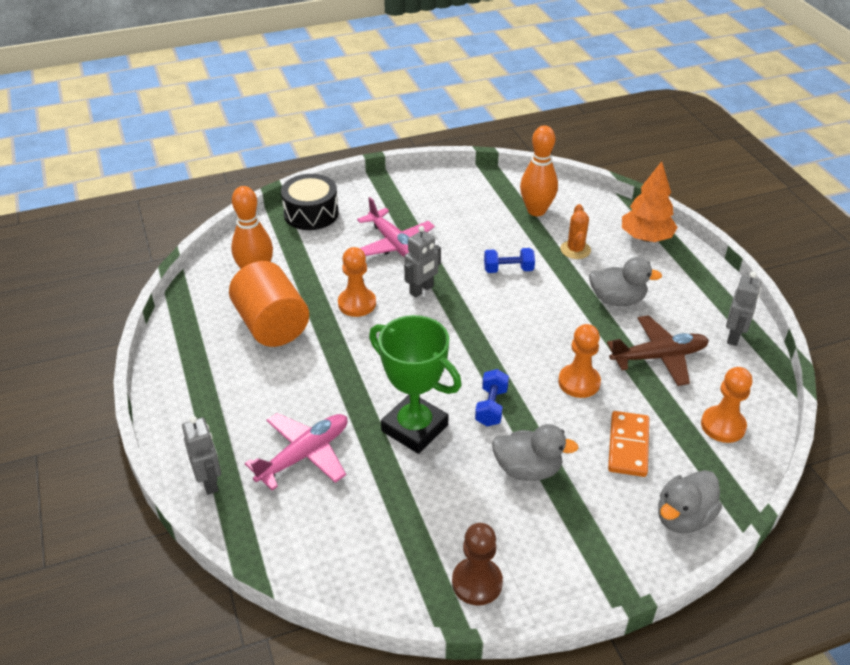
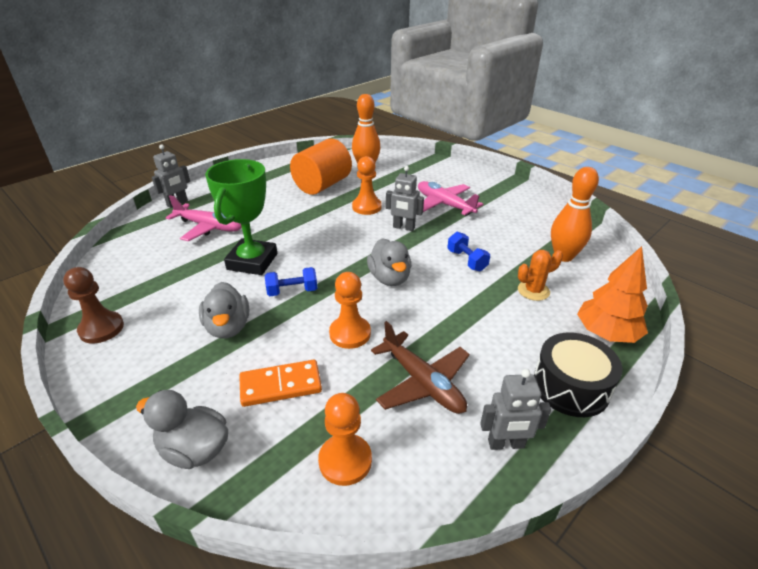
camera: 65 degrees right, 5 degrees down
black drum [281,174,339,230] -> black drum moved to [534,332,623,417]
pink plane [357,197,435,258] -> pink plane turned 105 degrees clockwise [418,181,483,216]
grey duck [589,257,662,306] -> grey duck moved to [367,238,412,286]

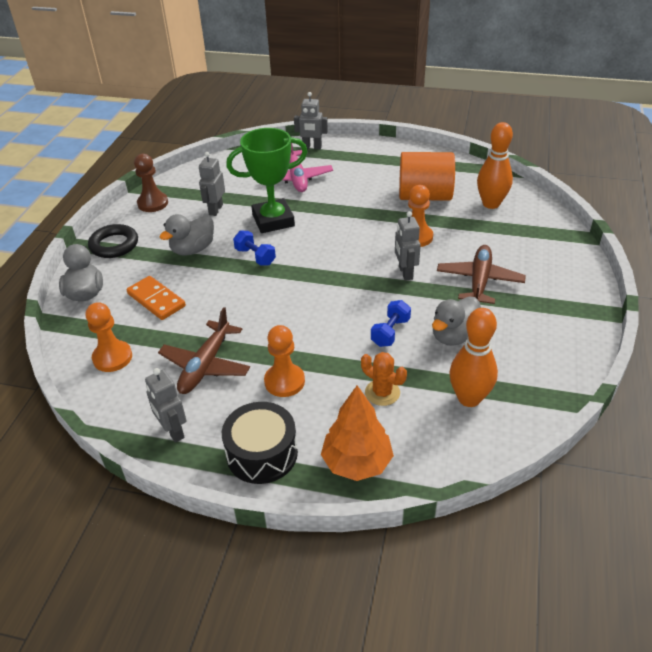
camera: 60 degrees right, 5 degrees up
orange pawn [329,272,371,349] -> orange pawn moved to [264,325,305,397]
grey duck [367,238,412,286] -> grey duck moved to [432,297,481,345]
pink plane [418,181,483,216] -> brown plane [437,245,526,304]
none -> black ring [88,224,138,258]
none -> grey robot [199,152,225,216]

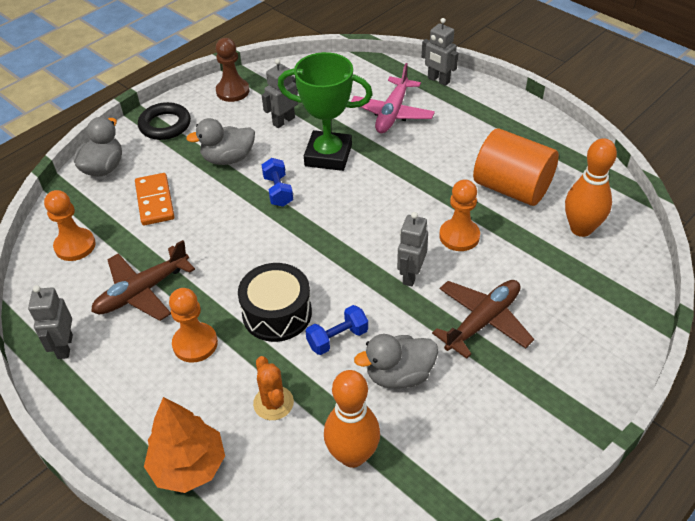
camera: 30 degrees right, 5 degrees up
black drum [222,402,298,484] -> black drum moved to [238,263,312,342]

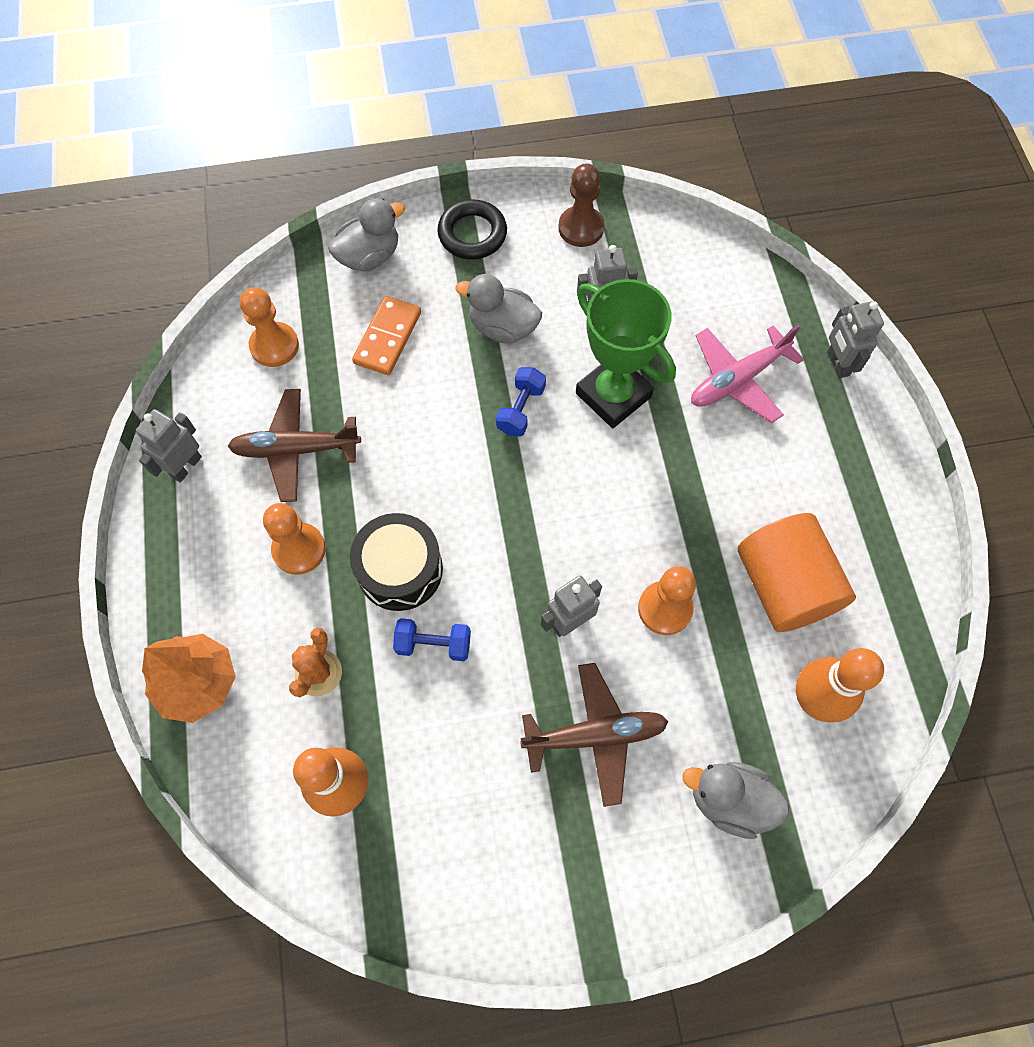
camera: 35 degrees right, 20 degrees up
grey duck [354,334,438,389] -> grey duck moved to [682,762,789,839]

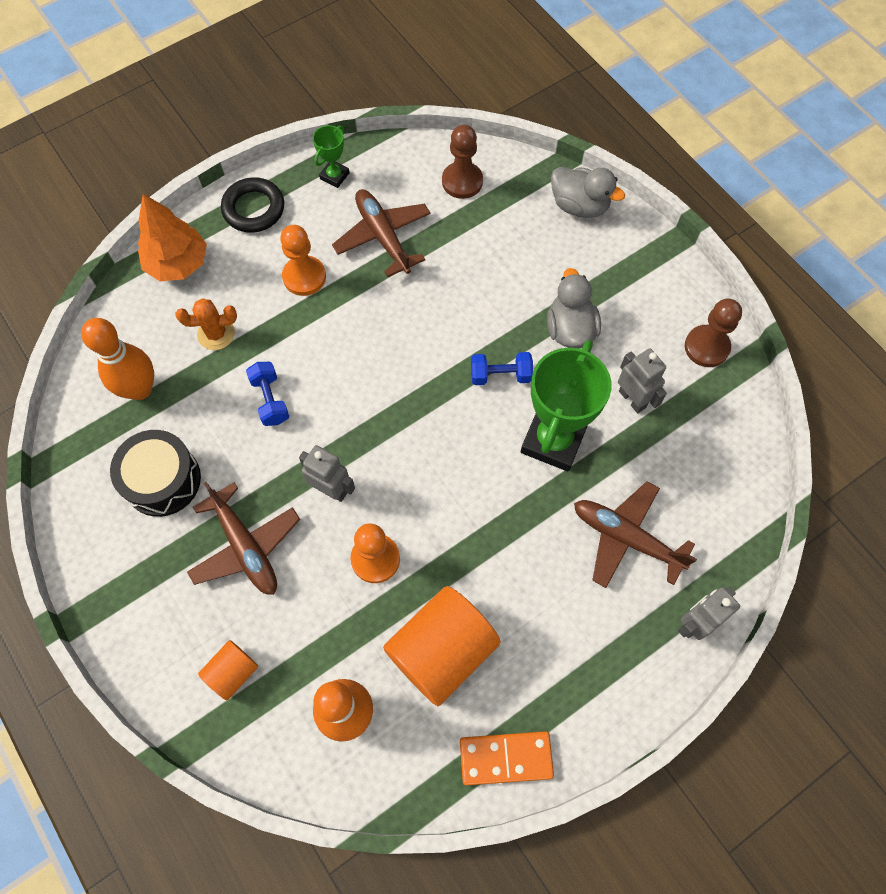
camera: 65 degrees right, 0 degrees up
grey robot [136,409,202,483] -> green trophy [313,125,349,188]
orange pawn [240,287,299,367] -> brown pawn [442,125,483,199]
black drum [350,513,443,611] -> black drum moved to [110,430,201,517]
orange domino [352,296,421,375] -> orange domino moved to [460,731,554,786]
black ring [437,199,507,260] -> black ring moved to [221,177,284,233]
grey duck [682,762,789,839] -> orange cylinder [198,640,258,700]
pink plane [691,325,804,423] -> brown plane [574,481,697,588]

